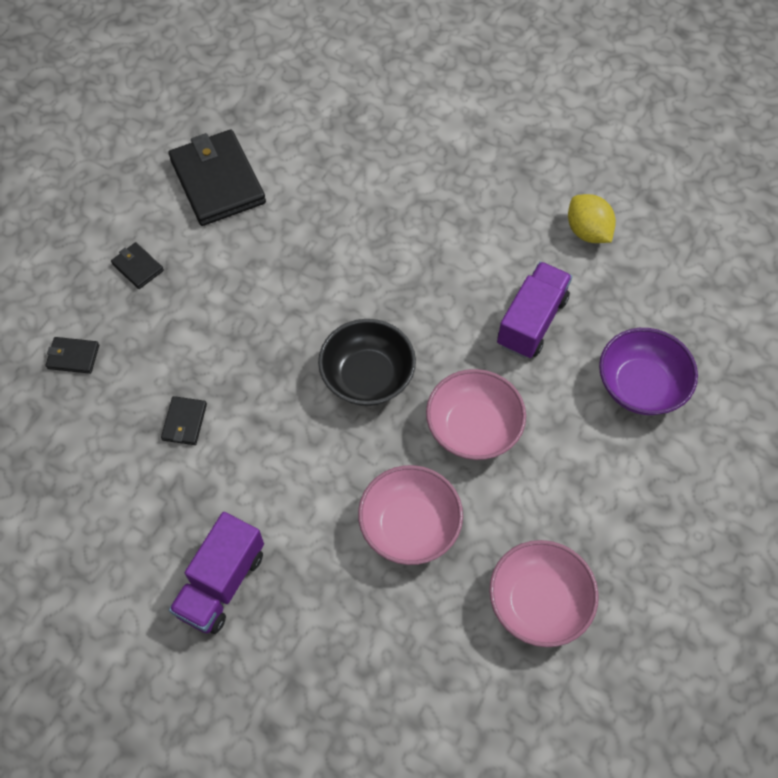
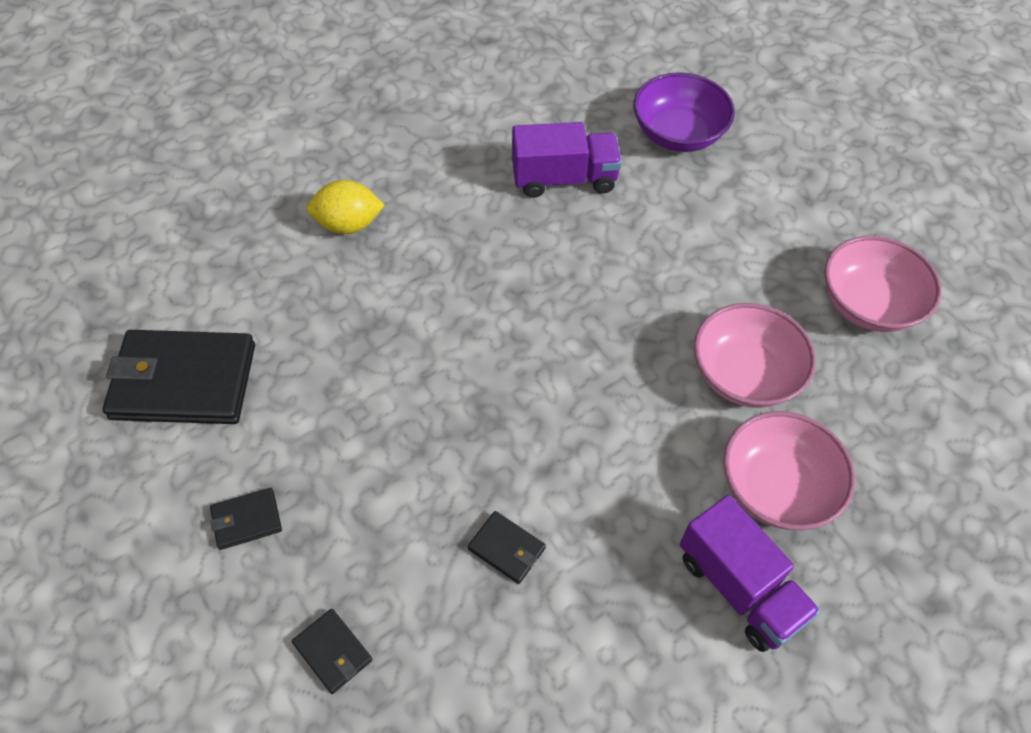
camera: 65 degrees left, 5 degrees down
black wallet [45,337,99,374] -> black wallet turned 75 degrees counterclockwise [292,609,372,694]
black bowl [318,319,416,406] -> none
pink bowl [426,369,526,460] -> pink bowl moved to [723,411,855,530]
purple truck [497,262,572,359] -> purple truck turned 120 degrees clockwise [512,122,622,198]
yellow lemon [568,194,616,243] -> yellow lemon moved to [307,180,385,234]

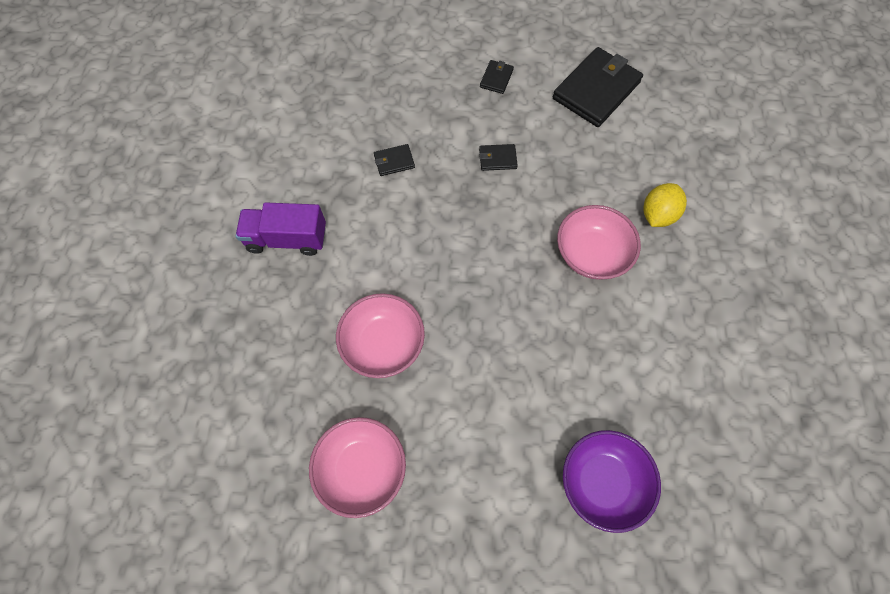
camera: 130 degrees right, 10 degrees up
black wallet [292,609,372,694] -> black wallet moved to [479,144,518,171]
purple truck [512,122,622,198] -> none
pink bowl [723,411,855,530] -> pink bowl moved to [557,205,641,280]

